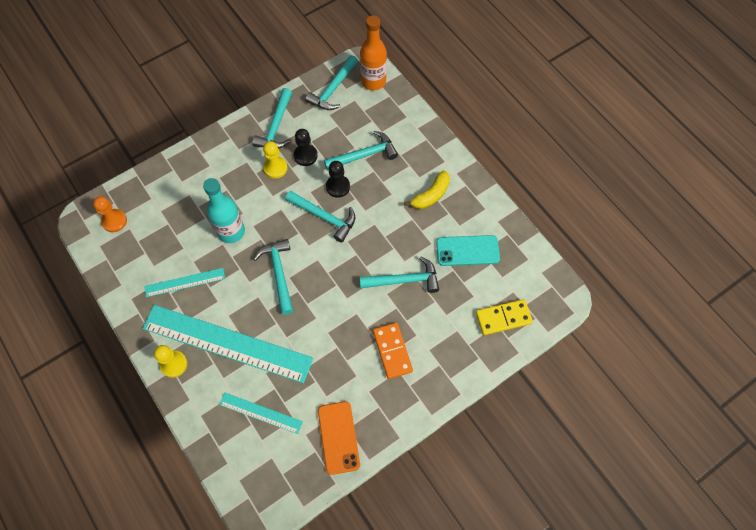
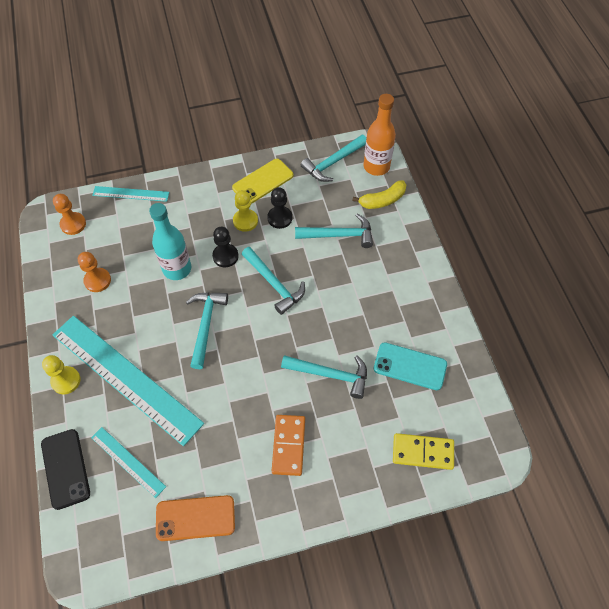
camera: 20 degrees right, 5 degrees down
turquoise ruler [144,268,225,297] -> turquoise ruler moved to [92,186,169,202]
turquoise hammer [252,88,292,149] -> yellow phone [232,159,293,204]
orange phone [318,401,360,475] -> orange phone turned 75 degrees clockwise [156,495,235,541]
black pawn [326,161,350,198] -> black pawn moved to [212,227,239,267]
yellow banana [404,170,450,209] -> yellow banana moved to [352,180,407,209]
none -> black phone [41,429,90,510]
none -> orange pawn [78,252,111,292]

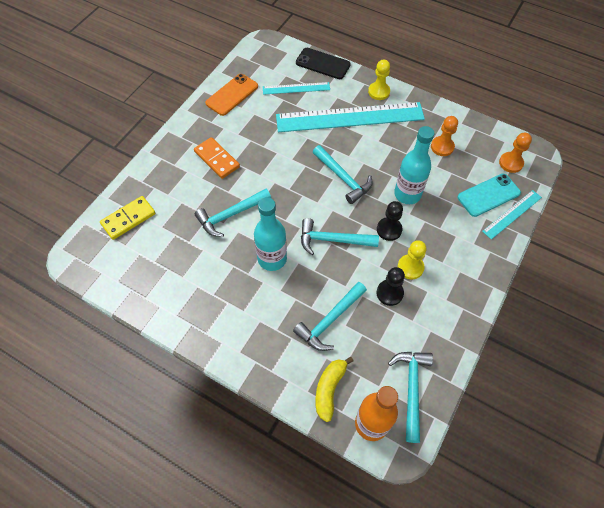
camera: 135 degrees right, 0 degrees up
yellow phone [232,159,293,204] -> none
turquoise phone [374,342,447,390] -> turquoise phone moved to [458,174,521,217]
none -> turquoise bottle [254,197,287,271]

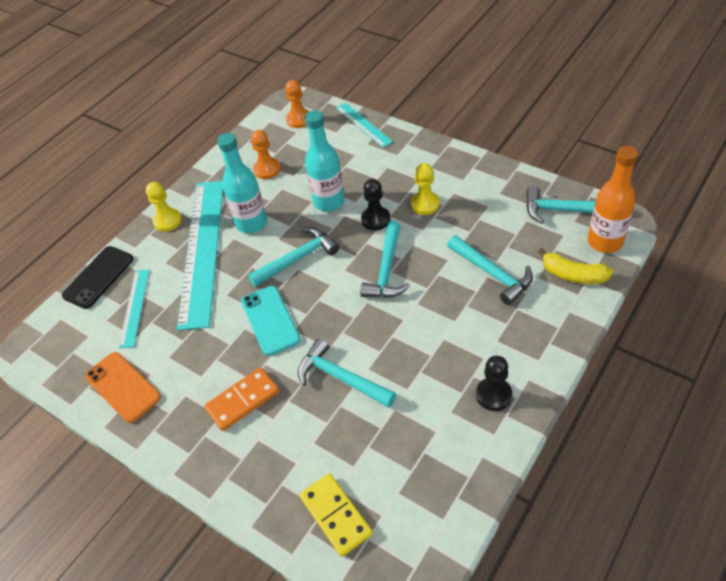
camera: 80 degrees left, 10 degrees down
turquoise hammer [195,189,271,237] -> turquoise hammer turned 150 degrees clockwise [298,338,396,407]
turquoise bottle [254,197,287,271] -> turquoise bottle moved to [217,133,267,233]
black pawn [376,267,405,306] -> black pawn moved to [476,356,512,411]
turquoise phone [458,174,521,217] -> turquoise phone moved to [241,286,301,356]

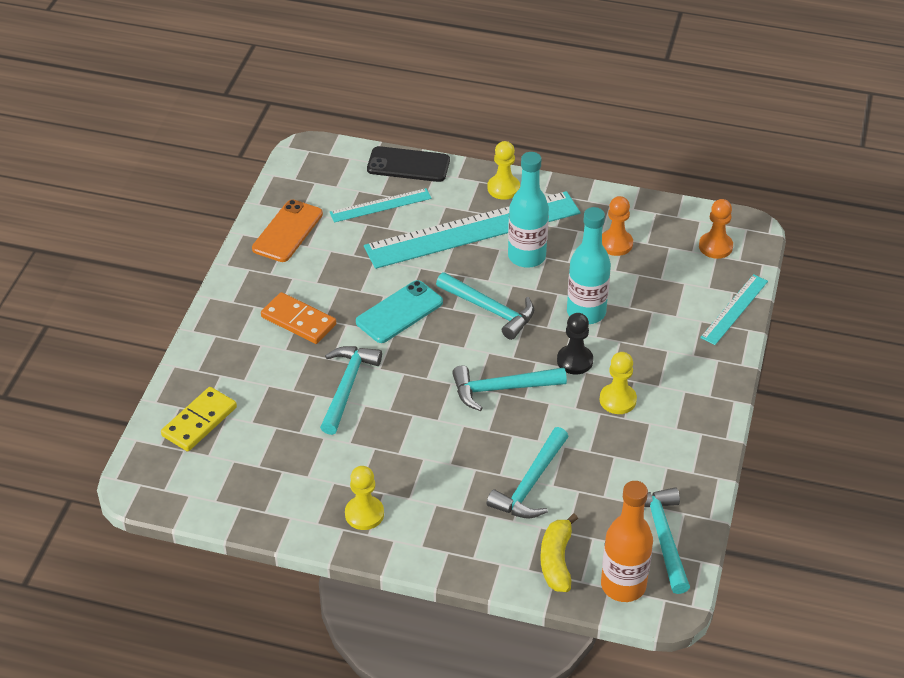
camera: 65 degrees right, 5 degrees down
black pawn [476,356,512,411] -> yellow pawn [345,466,384,530]

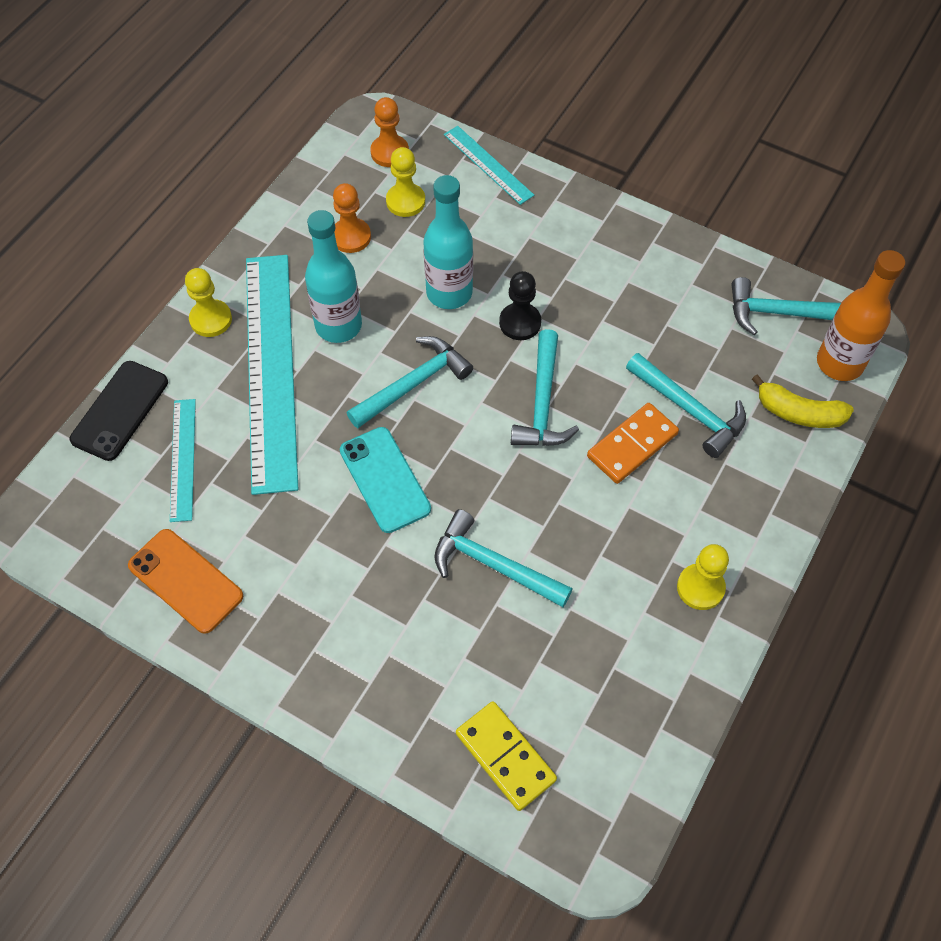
camera: 75 degrees left, 15 degrees up
orange domino [261,292,336,344] -> orange domino moved to [587,403,679,484]
yellow pawn [600,352,637,414] -> yellow pawn moved to [386,147,425,217]

